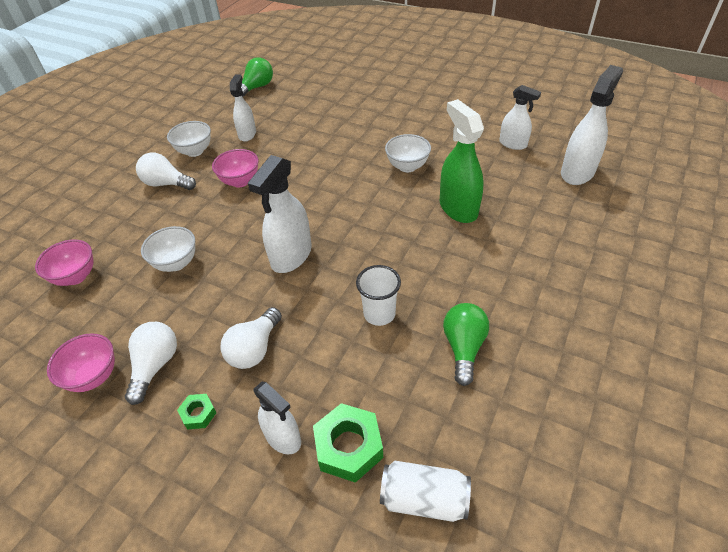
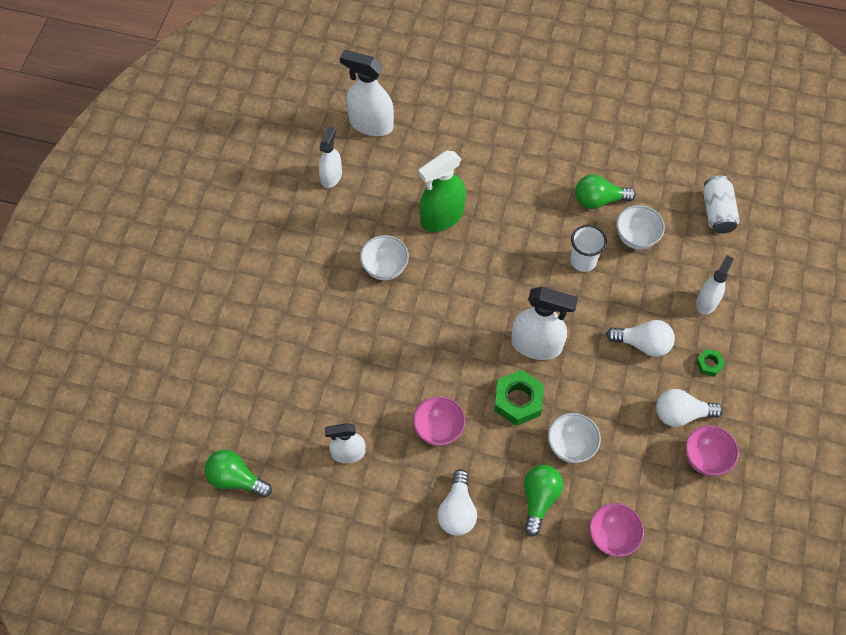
camera: 105 degrees left, 15 degrees up
white bowl [167,121,211,157] -> white bowl moved to [617,205,665,249]
green nut [313,403,383,483] -> green nut moved to [494,370,544,426]
none -> green light bulb [524,465,563,537]

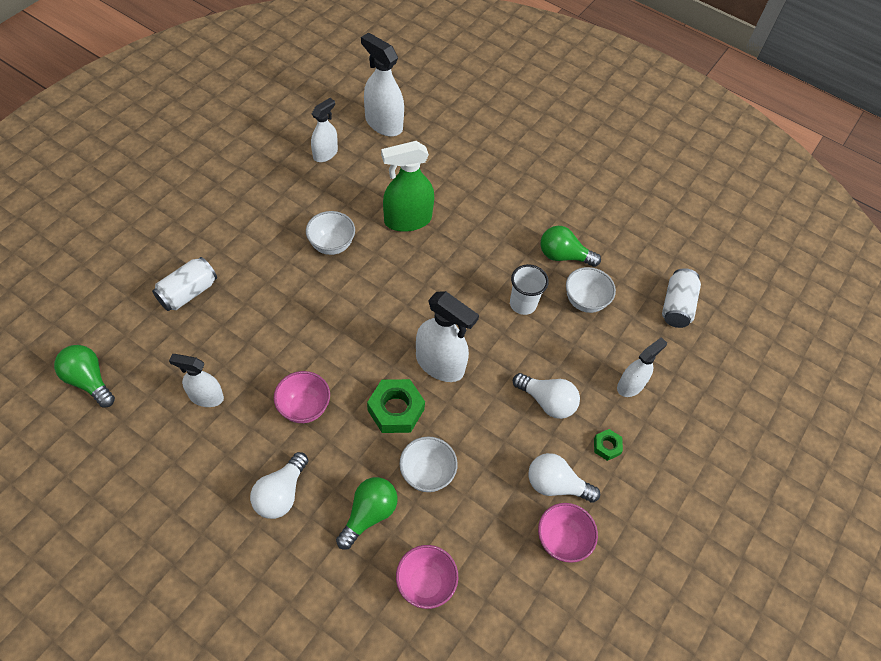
camera: 15 degrees right, 5 degrees down
none -> white can [152,257,217,311]

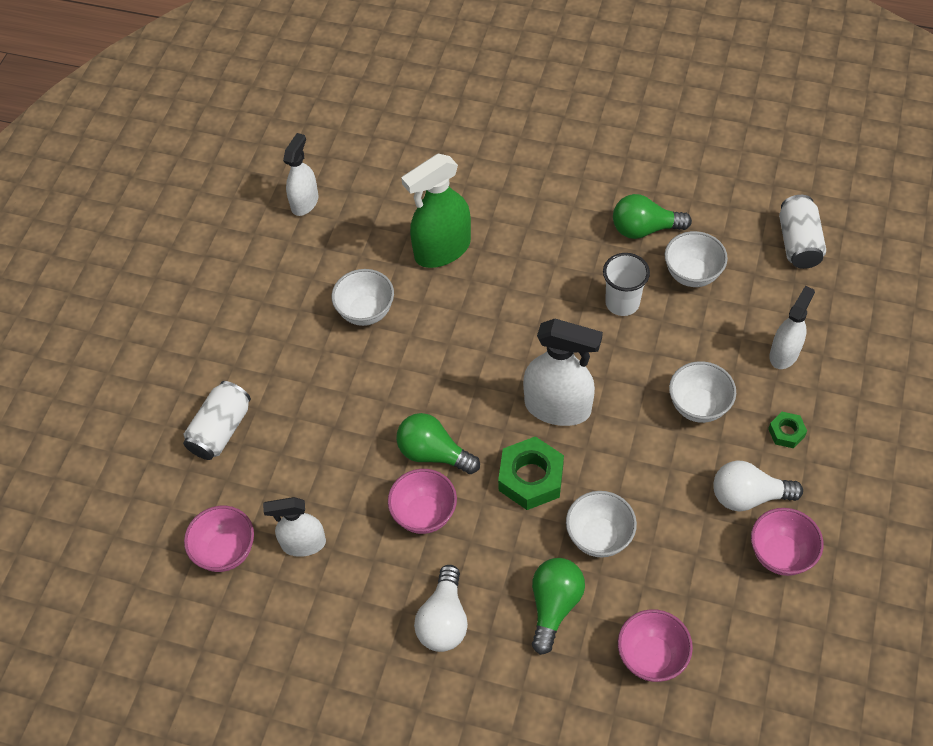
camera: 10 degrees left, 0 degrees up
green light bulb [54,345,115,408] -> green light bulb moved to [396,413,480,474]
white spray bottle [361,32,404,136] -> none
white light bulb [513,373,580,419] -> white bowl [669,361,736,423]
none -> pink bowl [184,506,254,572]

